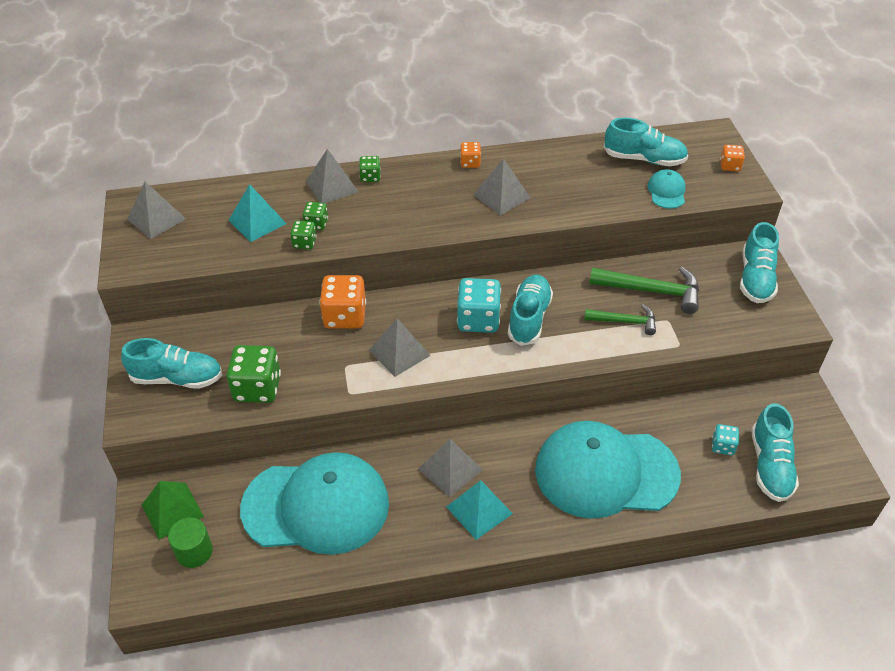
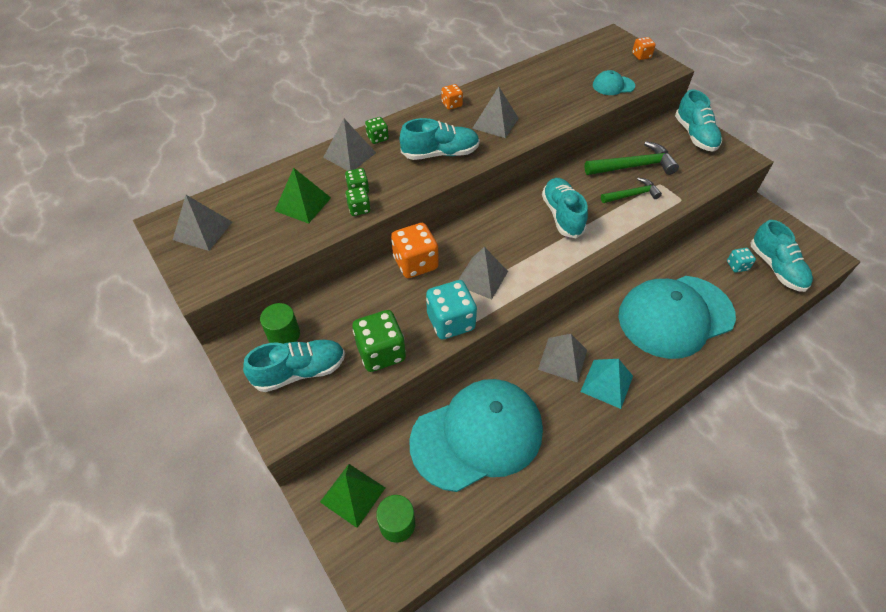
camera: 25 degrees left, 5 degrees up
turquoise pyramid [229,184,287,242] -> green pyramid [275,168,331,224]
turquoise dice [457,278,501,333] -> turquoise dice moved to [426,280,477,339]
turquoise shoe [604,118,688,166] -> turquoise shoe moved to [400,118,480,160]
turquoise cap [647,169,686,209] -> turquoise cap turned 75 degrees counterclockwise [593,70,635,95]
none -> green cylinder [260,303,300,344]

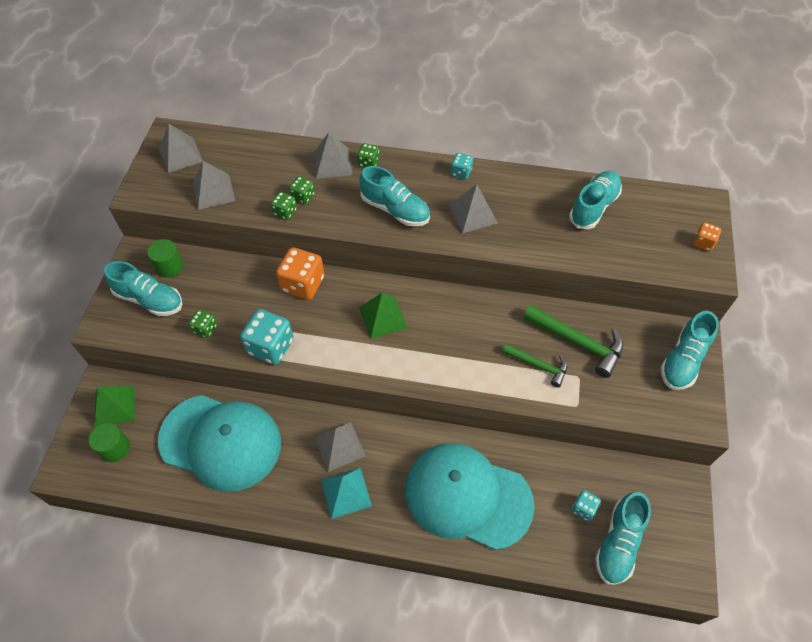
camera: 45 degrees right, 5 degrees up
green pyramid [275,168,331,224] -> green pyramid moved to [359,293,408,339]
green dice [352,310,406,372] -> green dice [189,310,217,338], size x0.52
orange dice [441,84,463,110] -> turquoise dice [451,153,473,179]
grey pyramid [458,247,508,300] -> grey pyramid moved to [192,161,236,210]
turquoise shoe [542,178,588,238] -> turquoise shoe moved to [569,171,622,229]
turquoise cap [593,70,635,95] -> none

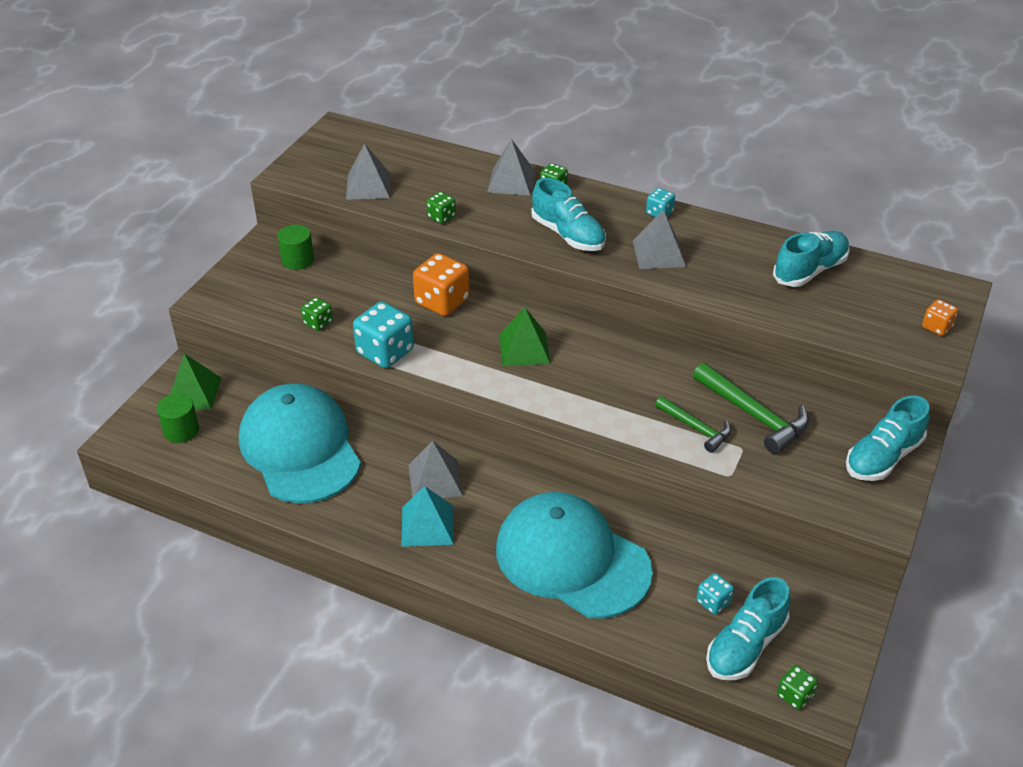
camera: 15 degrees right, 15 degrees down
turquoise shoe [104,261,182,316] -> none
turquoise cap [158,395,281,492] -> turquoise cap turned 150 degrees counterclockwise [239,383,361,503]
grey pyramid [159,124,203,173] -> none
green dice [289,176,315,204] -> green dice moved to [777,665,818,710]

